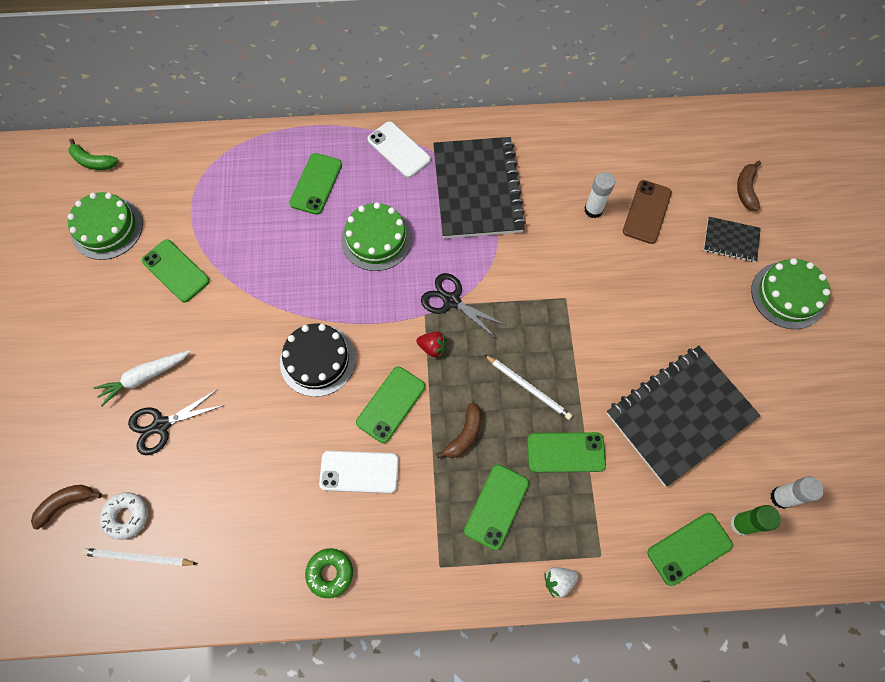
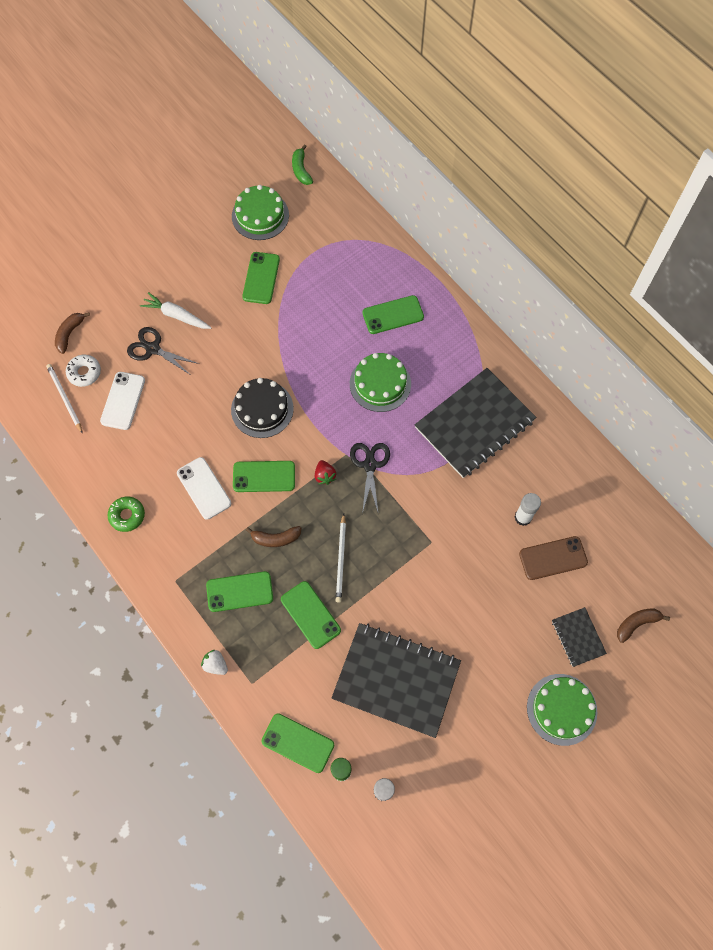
camera: 55 degrees right, 0 degrees up
brown banana [31,485,102,530] -> brown banana turned 90 degrees counterclockwise [55,312,90,354]
white phone [367,121,431,178] -> white phone moved to [100,372,145,430]

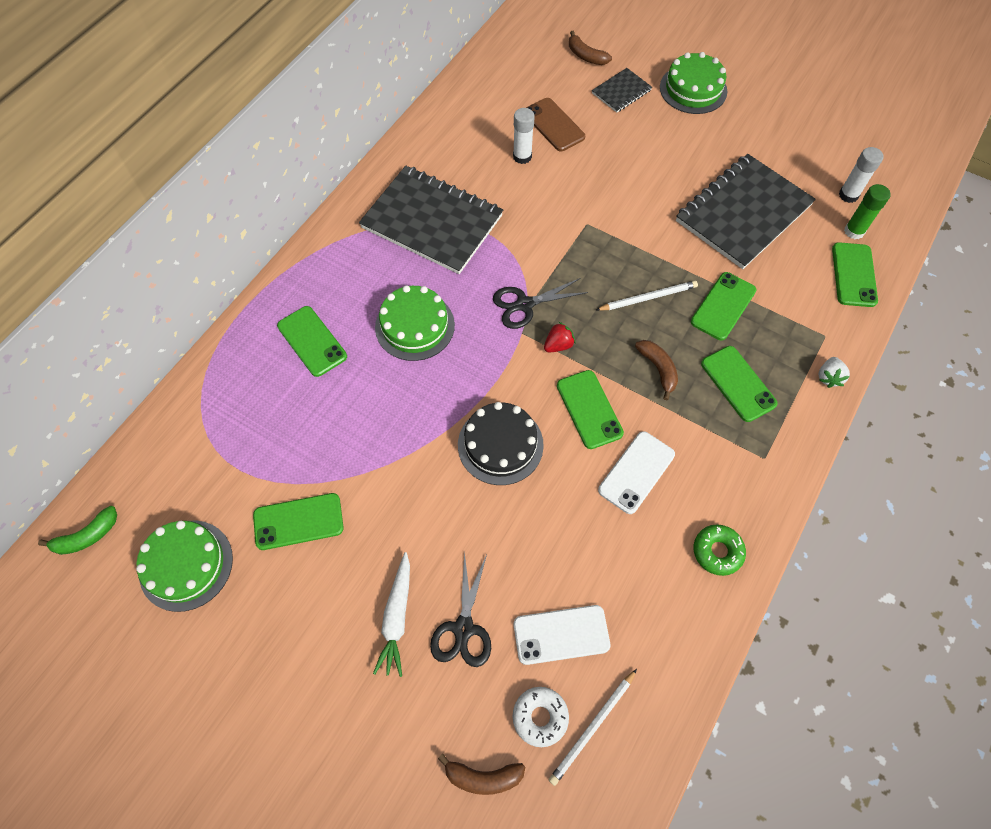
camera: 110 degrees left, 5 degrees down
black notebook [331,623,461,738] -> black notebook turned 45 degrees clockwise [676,154,816,269]

